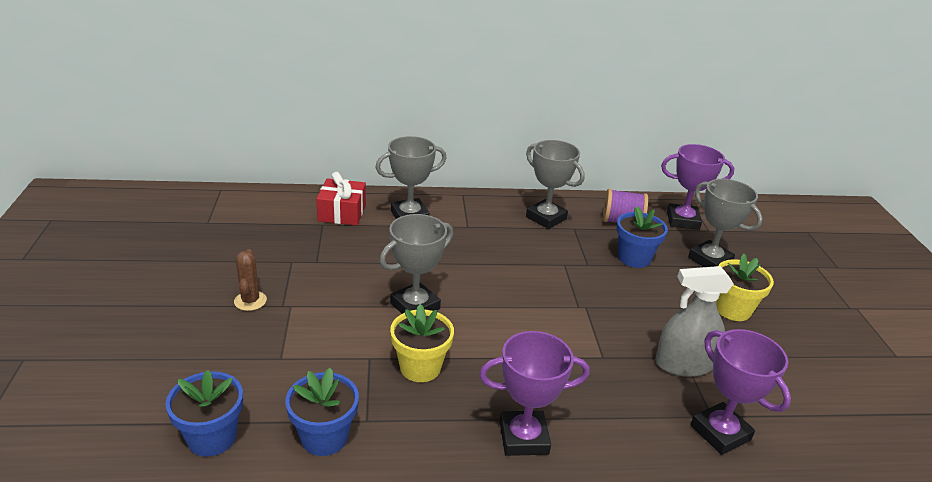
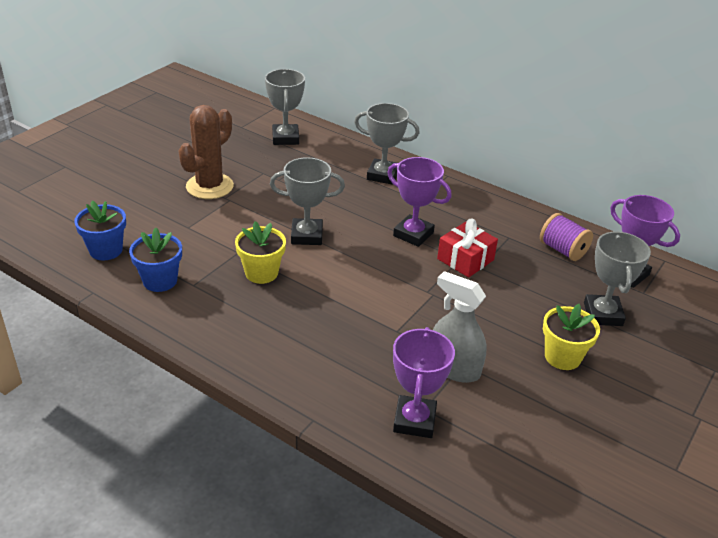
camera: 40 degrees right, 5 degrees up
brown cactus [234,249,267,311] -> brown cactus [178,105,234,199], size x1.94
red gift [316,172,366,225] -> red gift moved to [437,218,498,278]
purple trophy [479,331,589,456] -> purple trophy moved to [387,157,452,247]
grey trophy [526,140,584,229] -> grey trophy moved to [265,69,305,145]
blue flower pot [616,206,668,268] -> none

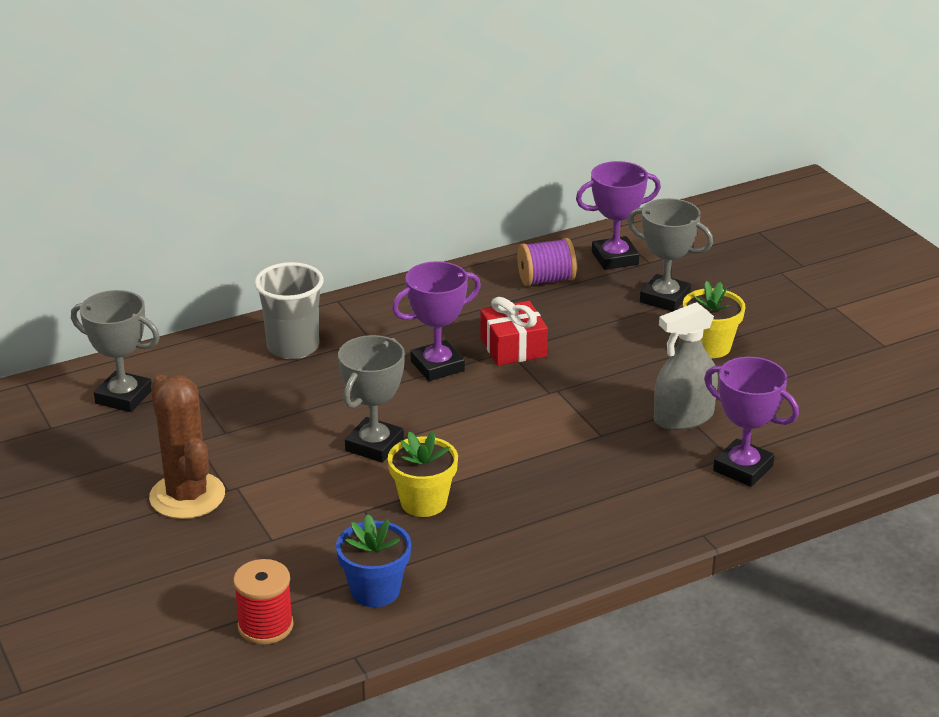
camera: 60 degrees left, 5 degrees down
blue flower pot [74,201,126,260] -> red spool [233,559,294,645]
grey trophy [354,103,420,185] -> grey cup [254,262,324,359]

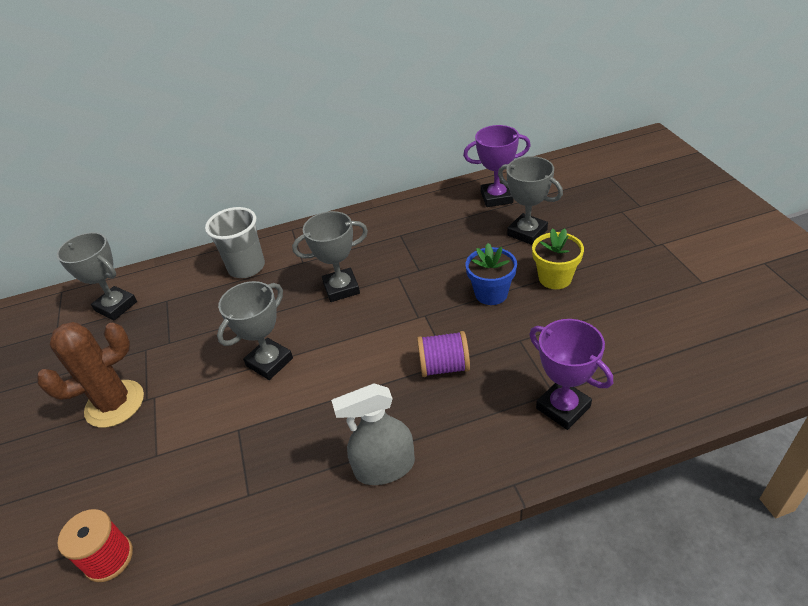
camera: 15 degrees right, 10 degrees up
brown cactus [149,375,225,519] -> brown cactus turned 75 degrees clockwise [37,322,144,428]
blue flower pot [336,514,411,607] -> blue flower pot moved to [466,243,517,305]
yellow flower pot [388,431,458,517] -> none
purple trophy [392,261,481,381] -> grey trophy [292,211,368,302]
red gift [480,297,548,366] -> none
purple spool [517,238,577,286] -> purple spool moved to [417,331,470,377]
grey spray bottle [654,302,718,430] -> grey spray bottle moved to [331,383,415,485]

